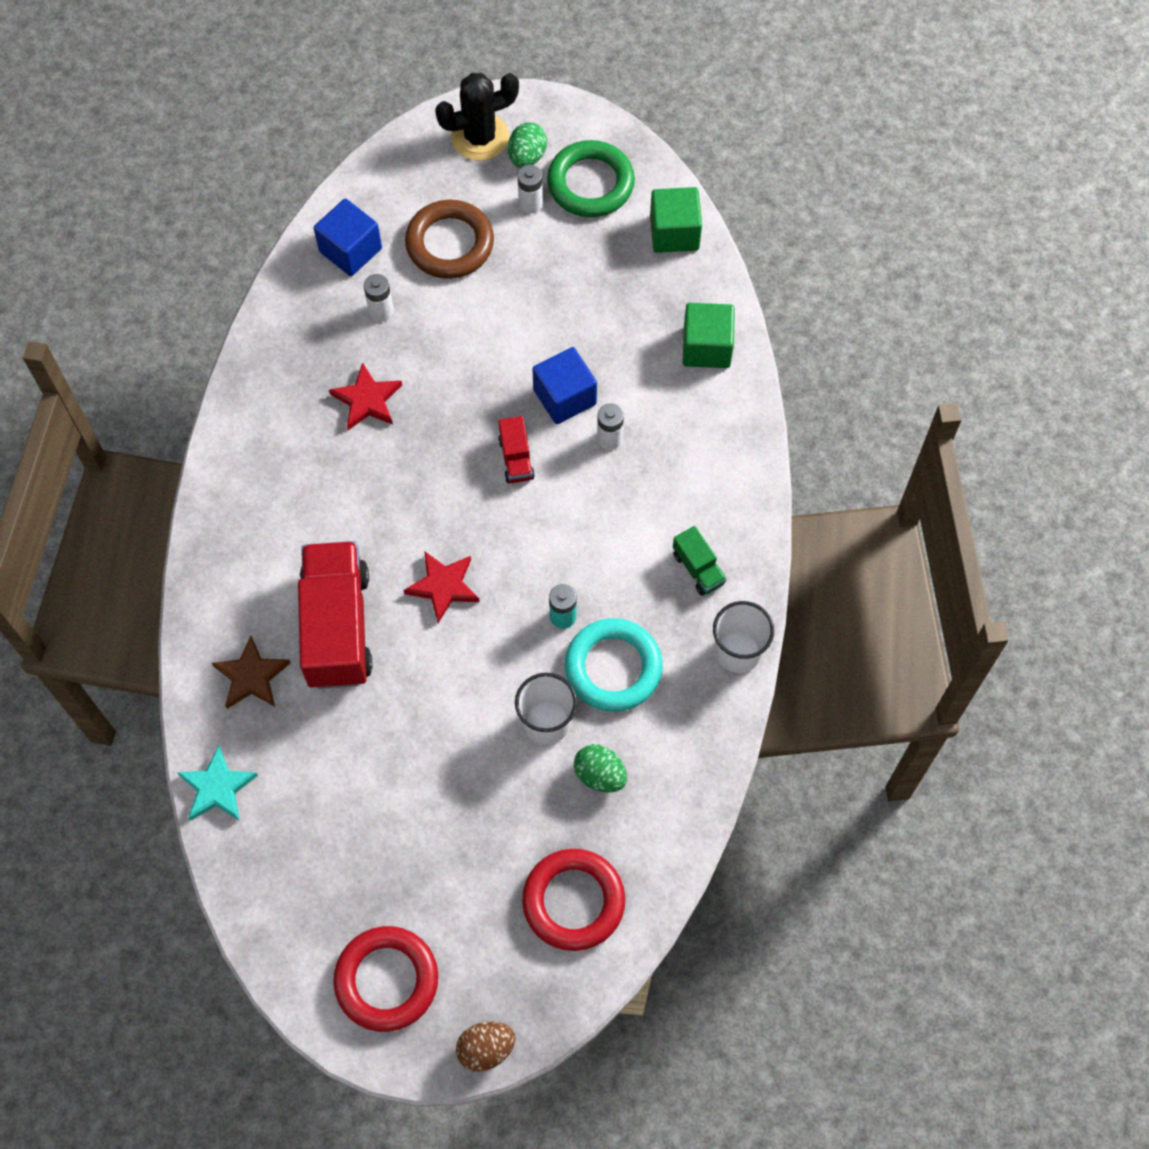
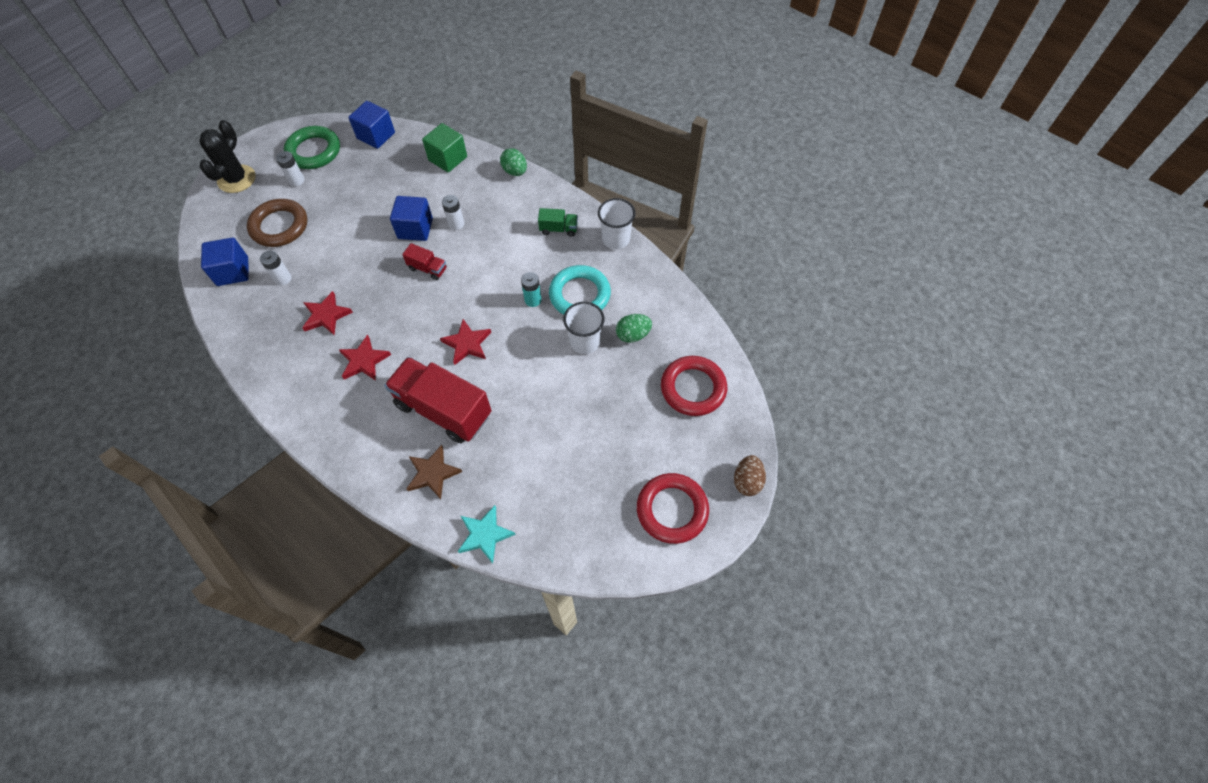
camera: 55 degrees left, 5 degrees down
green egg [508,122,547,168] -> green egg moved to [500,148,527,176]
green cube [650,187,702,253] -> blue cube [348,101,395,149]
none -> red star [338,335,391,381]

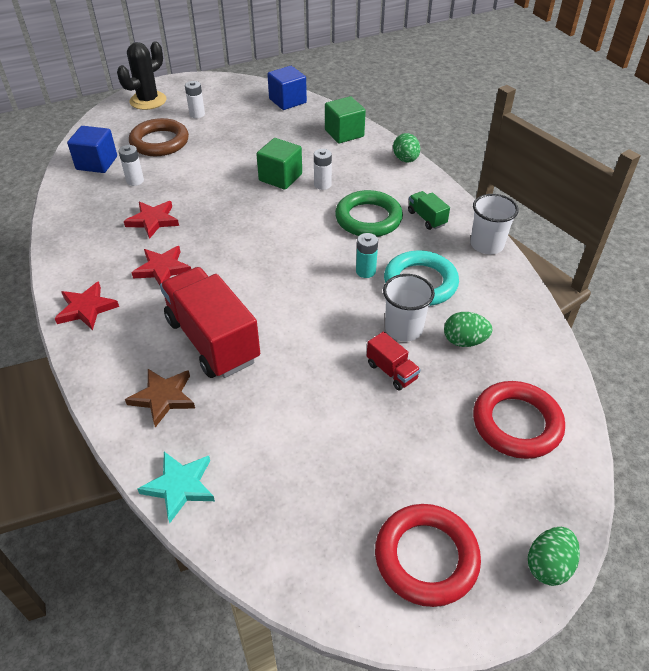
camera: 25 degrees right, 15 degrees down
green ring [284,126,340,169] -> green ring moved to [335,190,403,237]
blue cube [390,196,433,241] -> green cube [256,138,302,190]
red truck [402,243,447,280] -> red truck moved to [367,332,420,390]
red star [440,319,491,365] -> red star moved to [55,281,119,330]
green truck [538,208,578,237] -> green truck turned 150 degrees counterclockwise [408,191,450,230]
brown egg [734,455,766,496] -> green egg [528,527,580,586]

